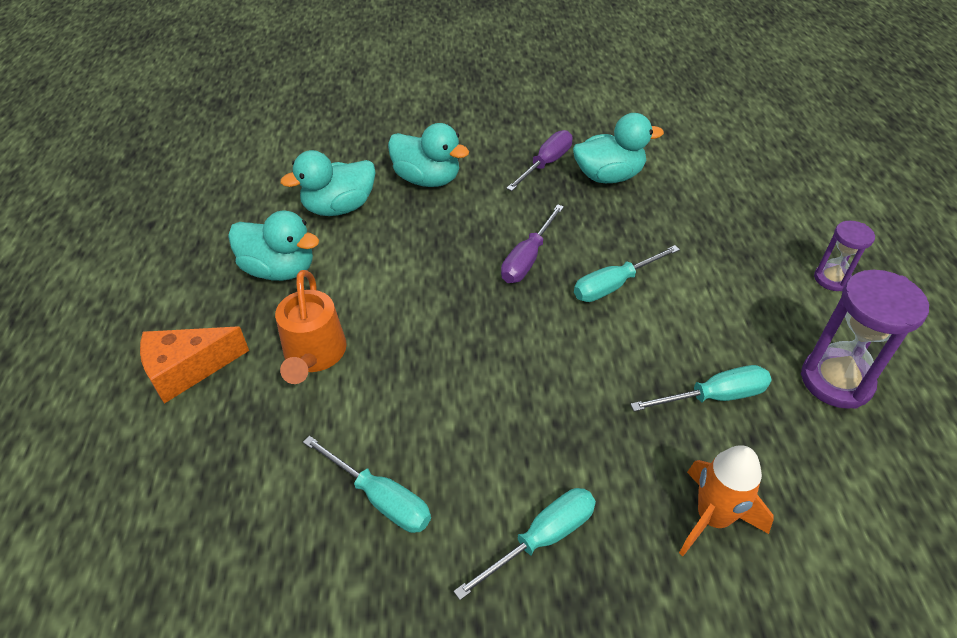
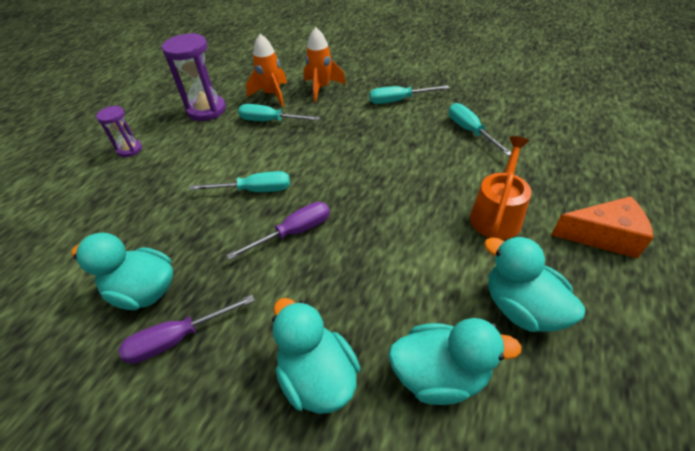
camera: 150 degrees left, 0 degrees up
none -> orange rocket [246,34,287,107]

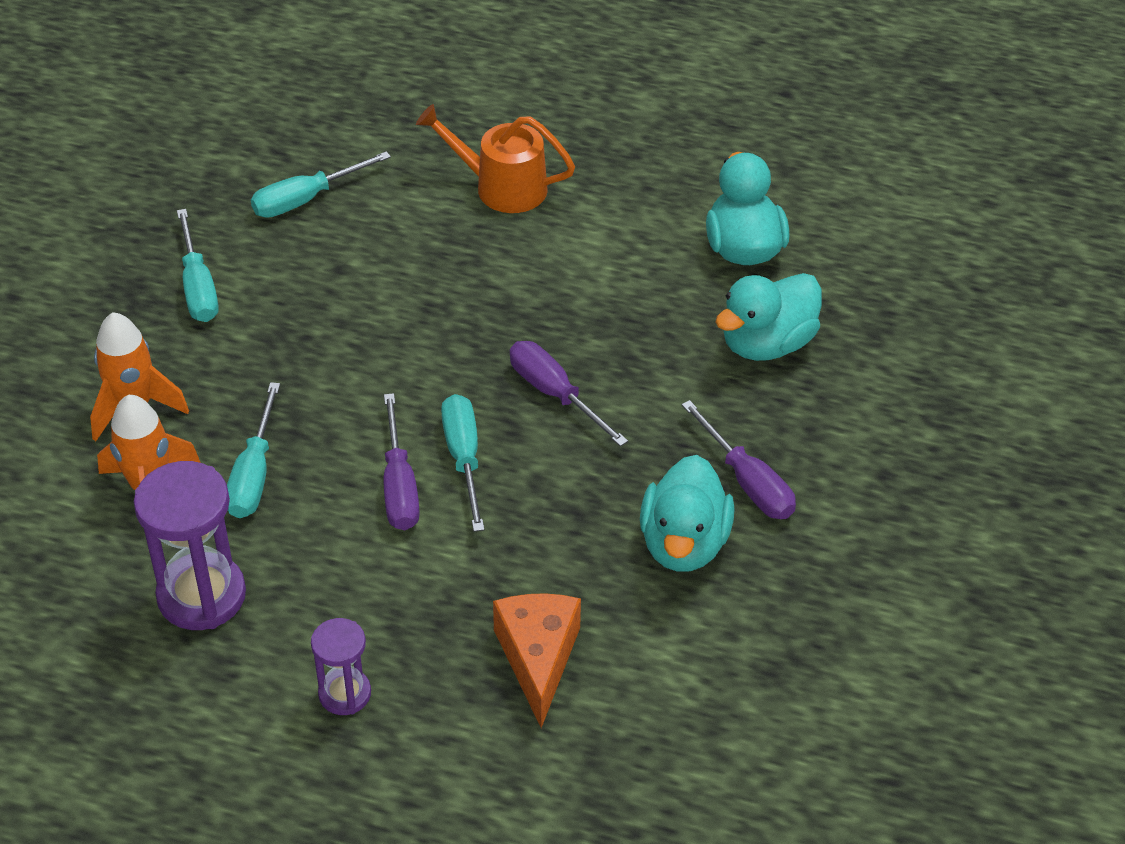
camera: 100 degrees left, 0 degrees up
turquoise duck [484,236,585,332] -> none
orange cheese [551,196,654,258] -> orange cheese moved to [493,593,581,728]
none -> purple screwdriver [384,393,420,530]

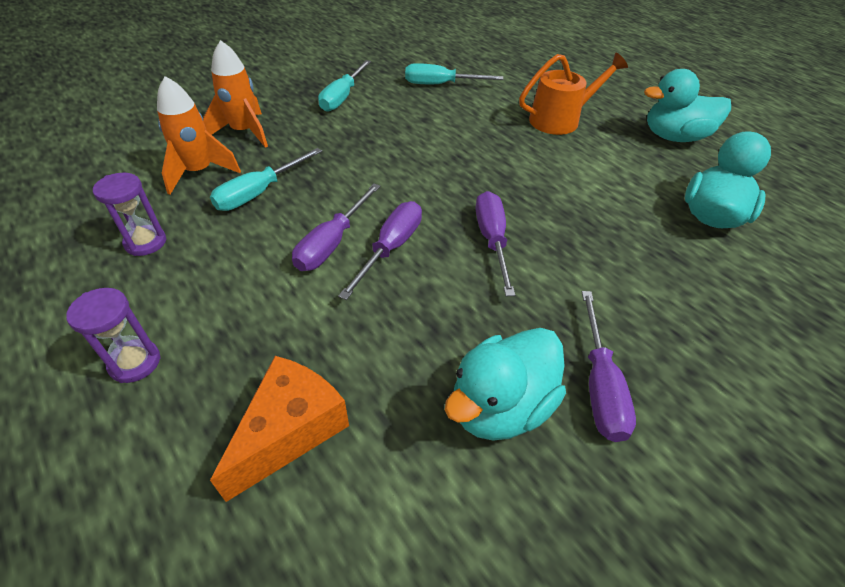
camera: 35 degrees right, 0 degrees up
purple hourglass [134,461,246,630] -> purple hourglass [93,173,167,256], size x0.57
orange watering can [416,104,575,213] -> orange watering can turned 105 degrees clockwise [519,53,628,135]
turquoise screwdriver [441,394,484,532] -> purple screwdriver [338,201,422,300]
turquoise duck [715,273,822,361] -> turquoise duck moved to [644,69,731,142]

